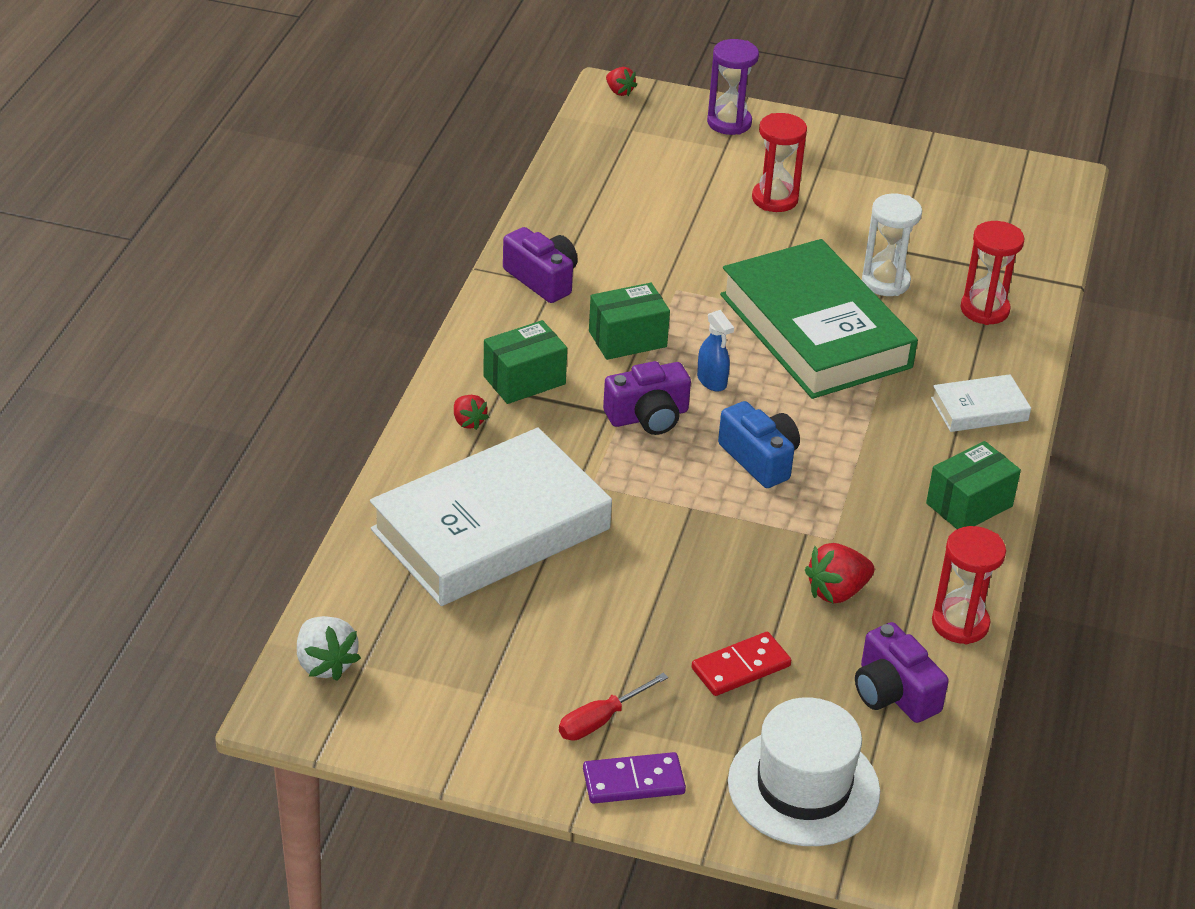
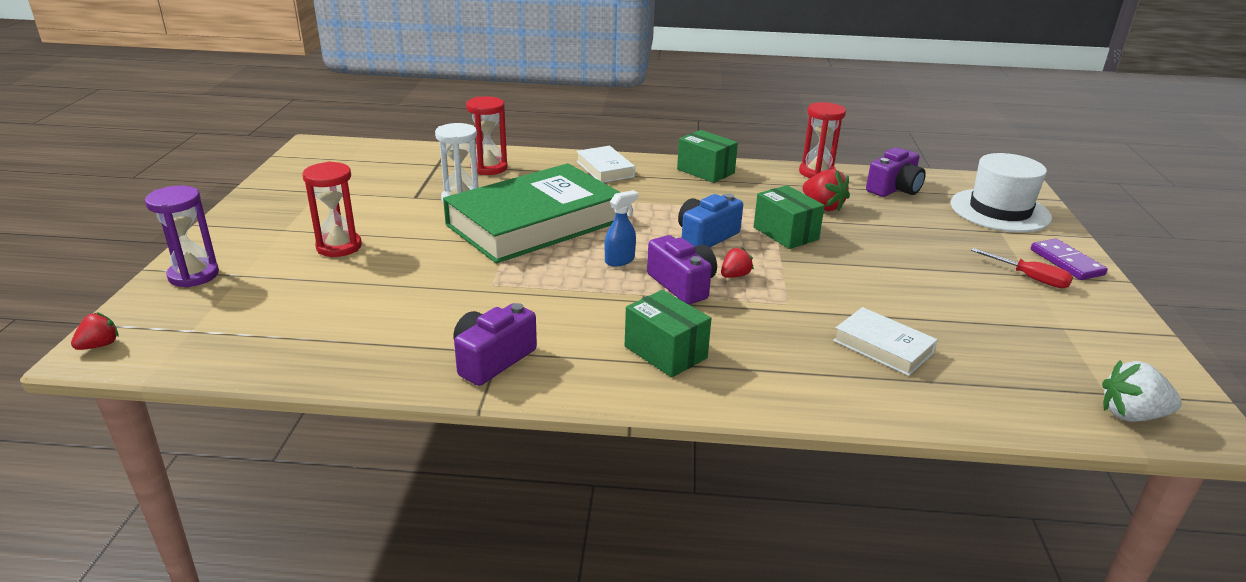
camera: 100 degrees left, 10 degrees down
white strawberry [297,616,361,681] -> white strawberry turned 135 degrees counterclockwise [1102,360,1182,422]
white book [370,428,612,606] -> white book [833,307,938,376], size x0.45
red strawberry [454,395,489,430] -> red strawberry moved to [721,247,754,278]
green box [589,283,670,360] -> green box moved to [754,185,825,249]
red domino [692,632,791,696] -> none

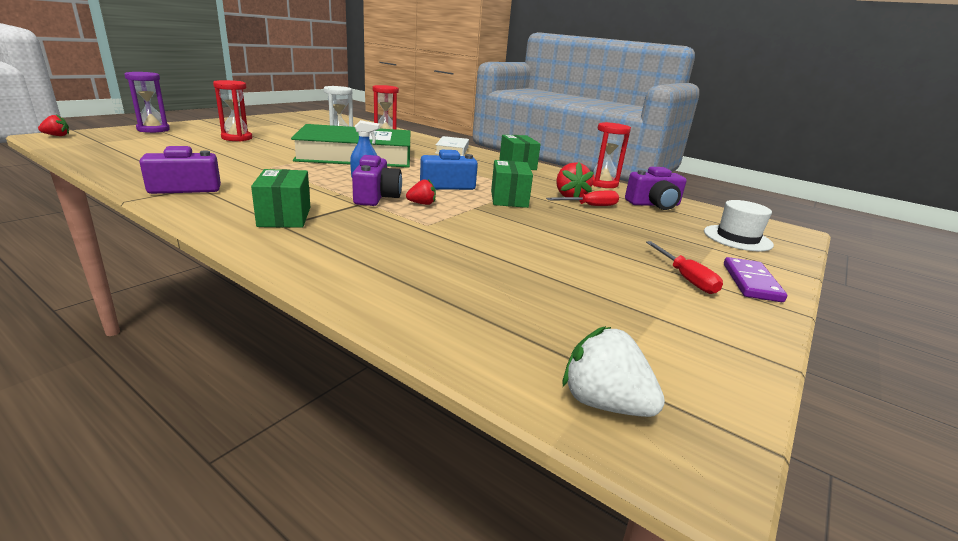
camera: 30 degrees right, 5 degrees down
white book [833,307,938,376] -> none
white hat [950,153,1052,232] -> white hat [704,200,774,251], size x0.66
none -> red screwdriver [546,191,619,206]

